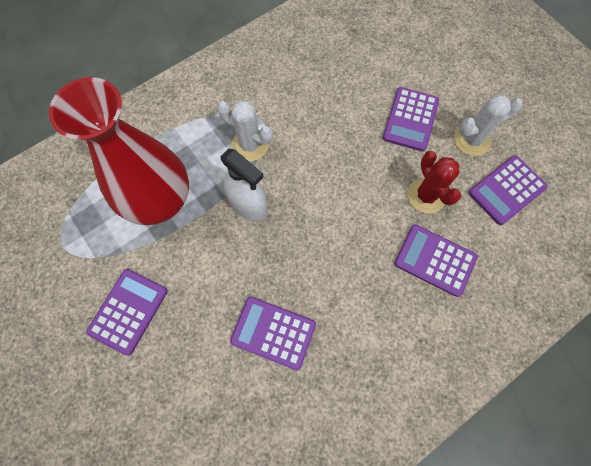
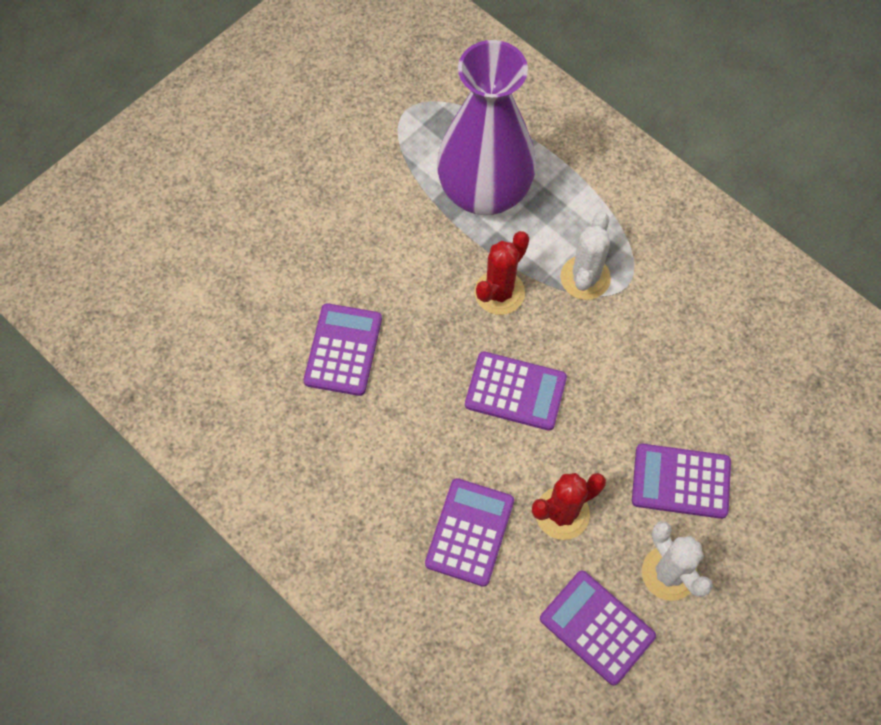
camera: 80 degrees right, 5 degrees down
red vase [49,77,189,225] -> purple vase [437,40,536,215]
purple calculator [86,269,168,355] -> purple calculator moved to [465,351,567,431]
white spray bottle [221,149,267,221] -> red cactus [475,231,529,315]

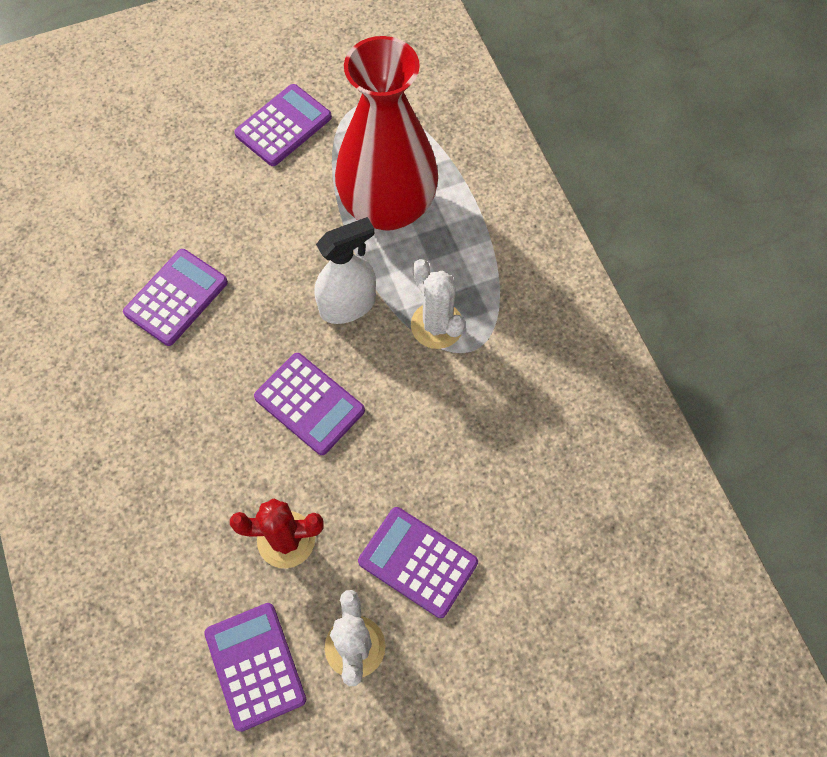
camera: 25 degrees right, 0 degrees up
purple calculator [425,478,514,587] -> purple calculator moved to [234,84,332,166]
purple vase [437,40,536,215] -> red vase [335,36,438,231]
red cactus [475,231,529,315] -> white spray bottle [315,217,376,324]
white cactus [560,212,611,300] -> white cactus turned 75 degrees counterclockwise [411,259,465,349]

